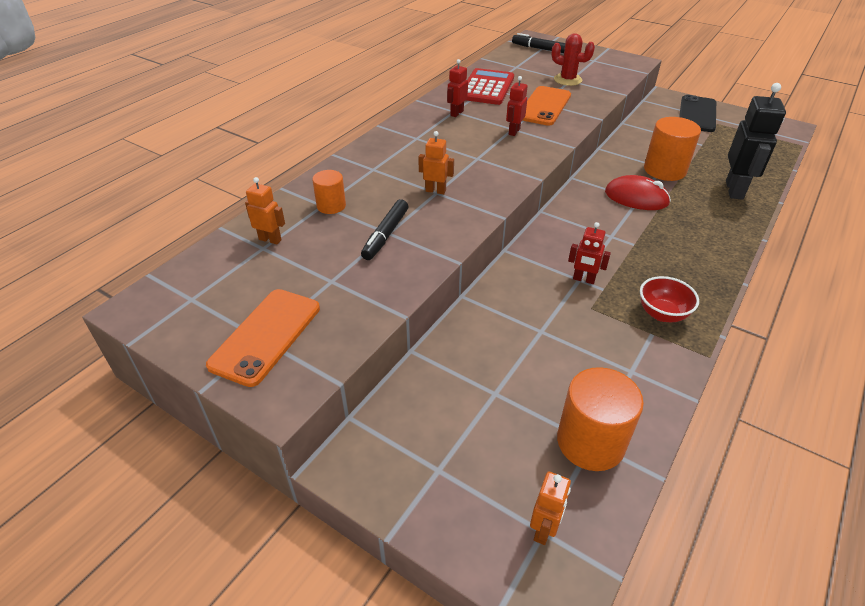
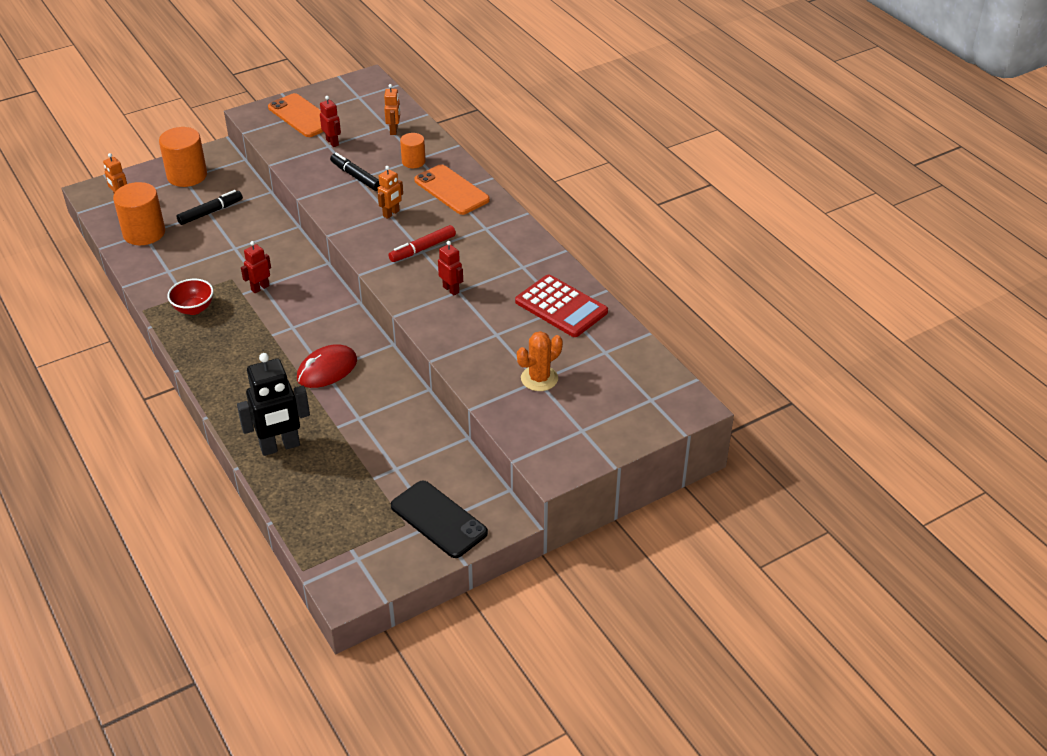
camera: 115 degrees right, 0 degrees up
orange robot [245,177,285,245] -> orange robot turned 45 degrees counterclockwise [384,84,400,135]
red robot [447,59,468,117] -> red robot moved to [320,96,341,147]
black marker [512,33,565,53] -> black marker moved to [176,190,243,225]
orange phone [522,86,571,126] -> orange phone moved to [414,164,490,215]
red cactus [551,33,595,86] -> orange cactus [517,331,563,391]
orange cylinder [644,117,701,181] -> orange cylinder moved to [159,127,207,187]
black robot [726,83,786,200] -> black robot turned 60 degrees counterclockwise [237,353,310,456]
none -> red marker [388,225,456,262]

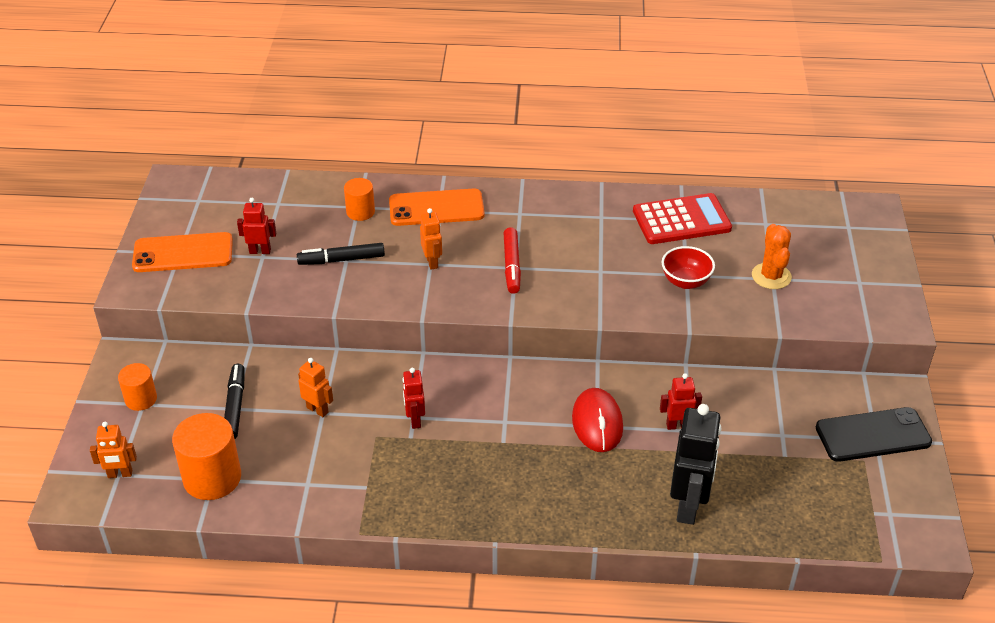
camera: 55 degrees left, 0 degrees up
orange cylinder [159,127,207,187] -> orange cylinder [118,363,157,411], size x0.58
red bowl [167,279,214,315] -> red bowl moved to [662,246,715,289]
orange robot [384,84,400,135] -> orange robot moved to [298,358,333,417]
red robot [438,241,463,296] -> red robot moved to [660,373,702,430]

